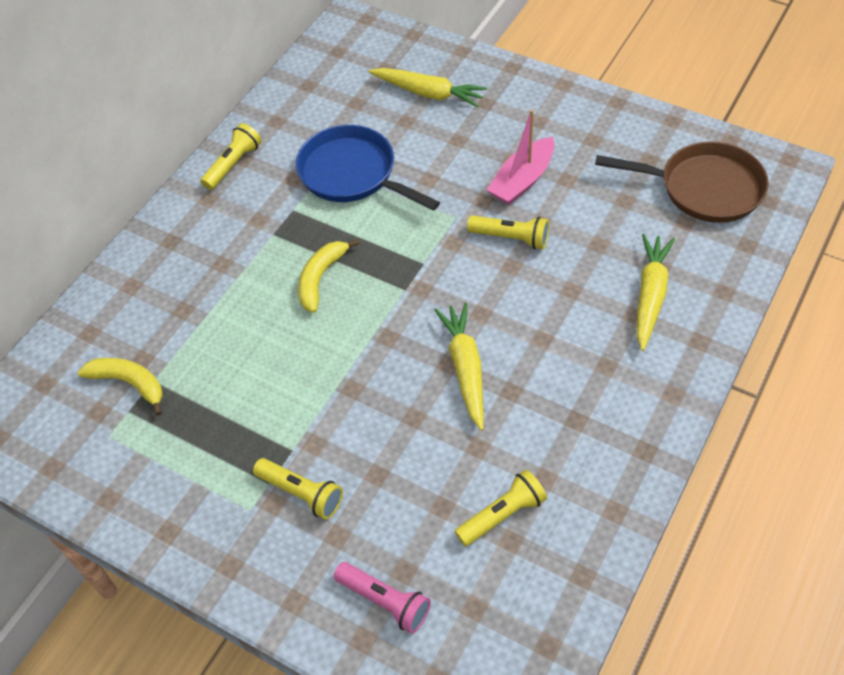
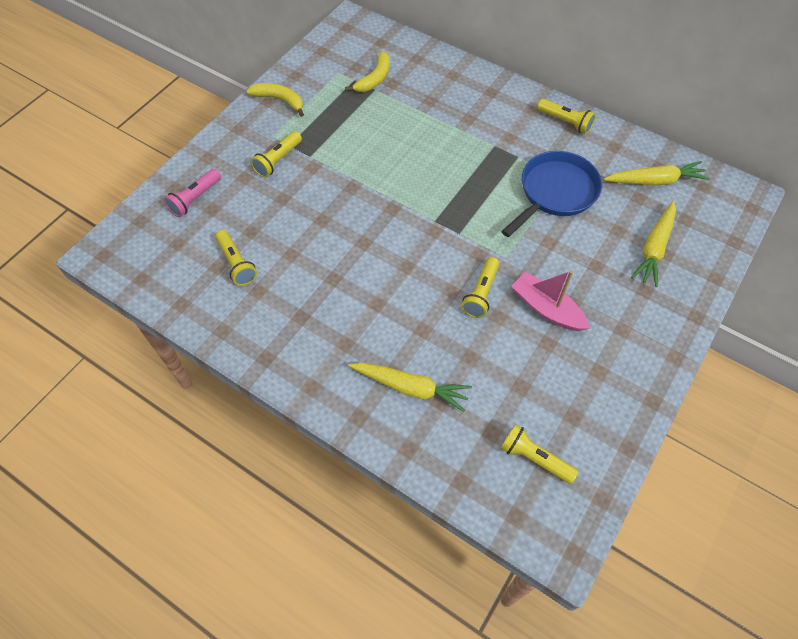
camera: 90 degrees right, 5 degrees up
yellow banana [298,239,359,313] -> yellow banana moved to [247,83,304,117]
yellow carrot [434,303,484,431] -> yellow carrot moved to [604,161,710,186]
brown pan [595,141,769,223] -> yellow flashlight [501,424,579,484]

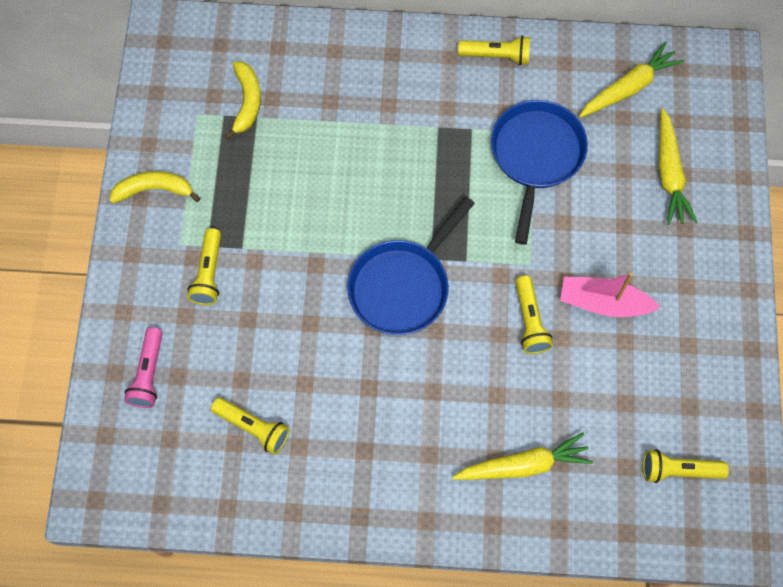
camera: 30 degrees left, 10 degrees up
none -> blue pan [347,197,475,335]

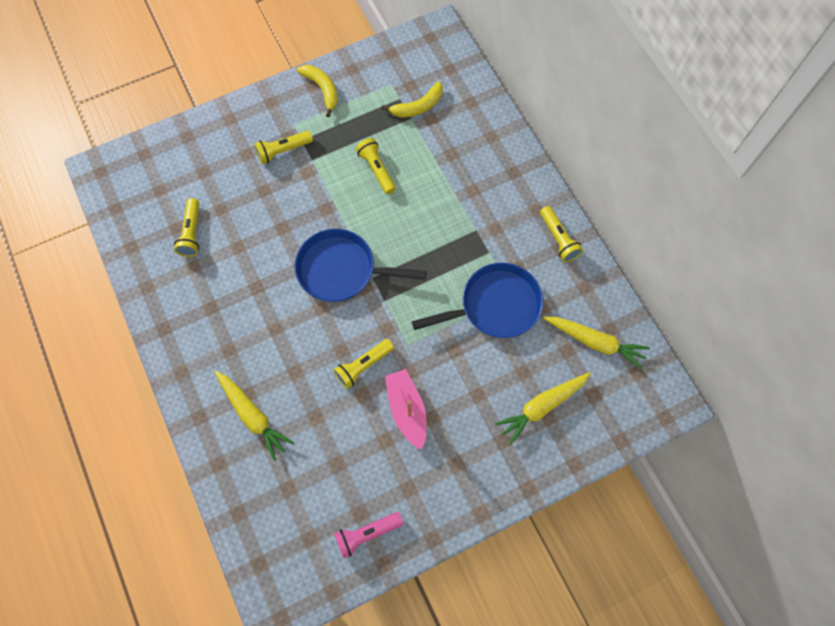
camera: 60 degrees right, 0 degrees up
pink flashlight [124,327,163,408] -> pink flashlight moved to [334,512,404,558]
yellow flashlight [643,449,729,483] -> yellow flashlight moved to [356,138,396,194]

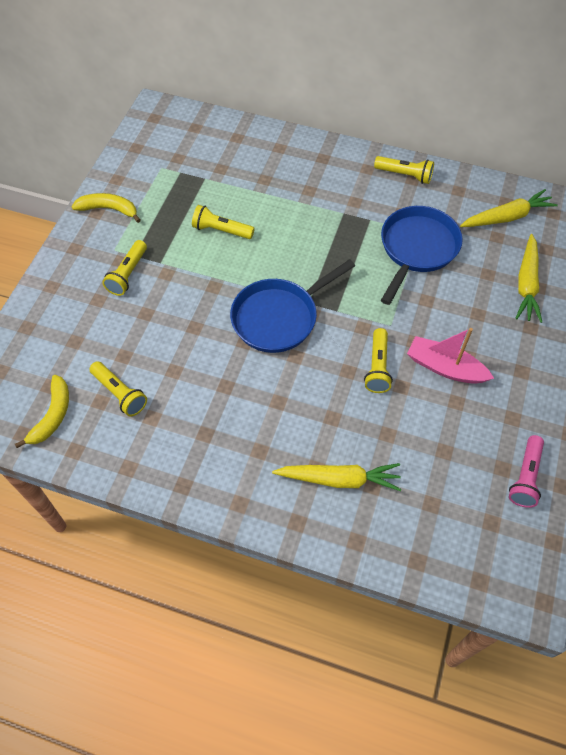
camera: 45 degrees left, 10 degrees down
yellow banana [381,81,443,118] -> yellow banana moved to [15,375,69,448]

